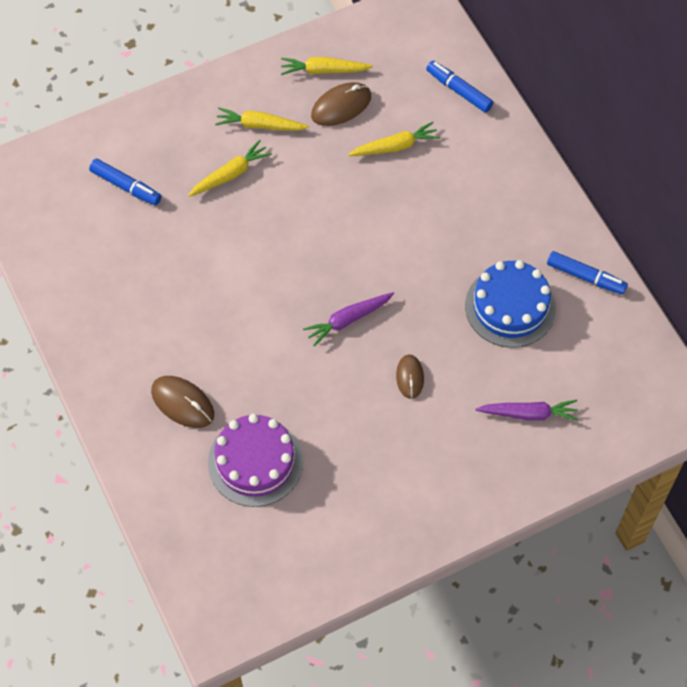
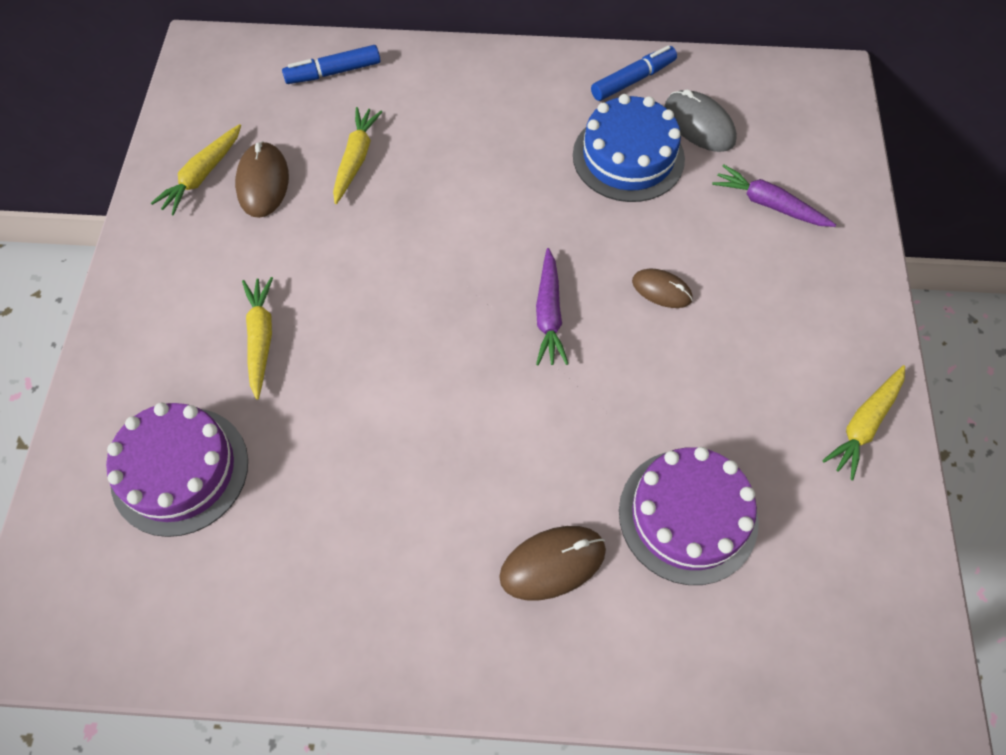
camera: 60 degrees left, 0 degrees up
blue marker [89,159,161,205] -> purple cake [106,403,248,537]
yellow carrot [215,107,309,131] -> yellow carrot moved to [822,365,905,480]
purple carrot [475,400,578,421] -> purple carrot turned 90 degrees counterclockwise [712,164,836,227]
none -> grey mouse [665,89,737,152]

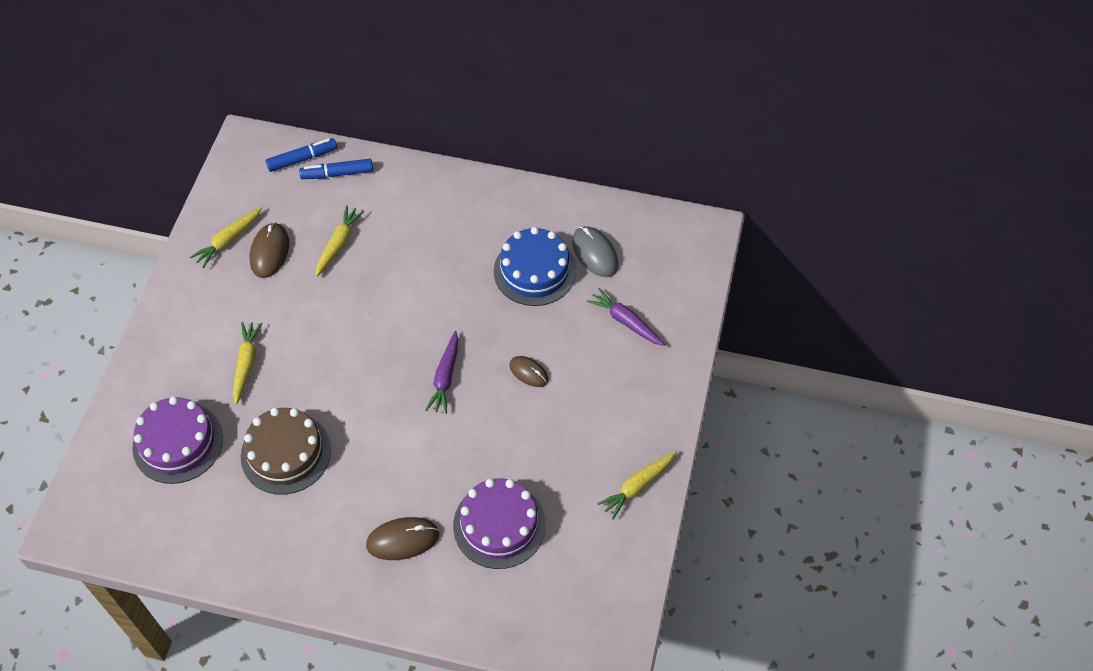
camera: 10 degrees right, 5 degrees down
blue marker [591,45,677,101] -> blue marker moved to [266,138,337,172]
none -> brown cake [241,408,331,495]

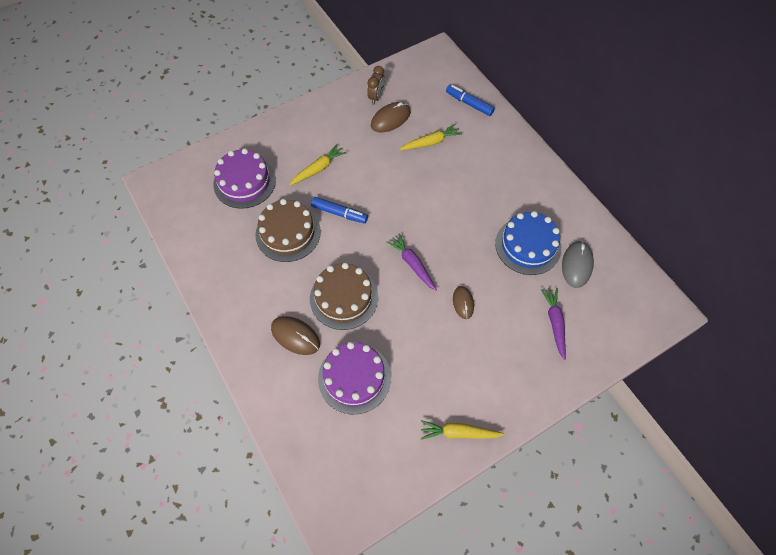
camera: 45 degrees right, 5 degrees up
yellow carrot [190,207,262,268] -> brown clock [367,66,385,104]
blue marker [266,138,337,172] -> blue marker moved to [311,197,368,223]
purple carrot [426,331,458,414] -> purple carrot turned 90 degrees clockwise [386,233,437,291]
none -> brown cake [310,263,378,330]

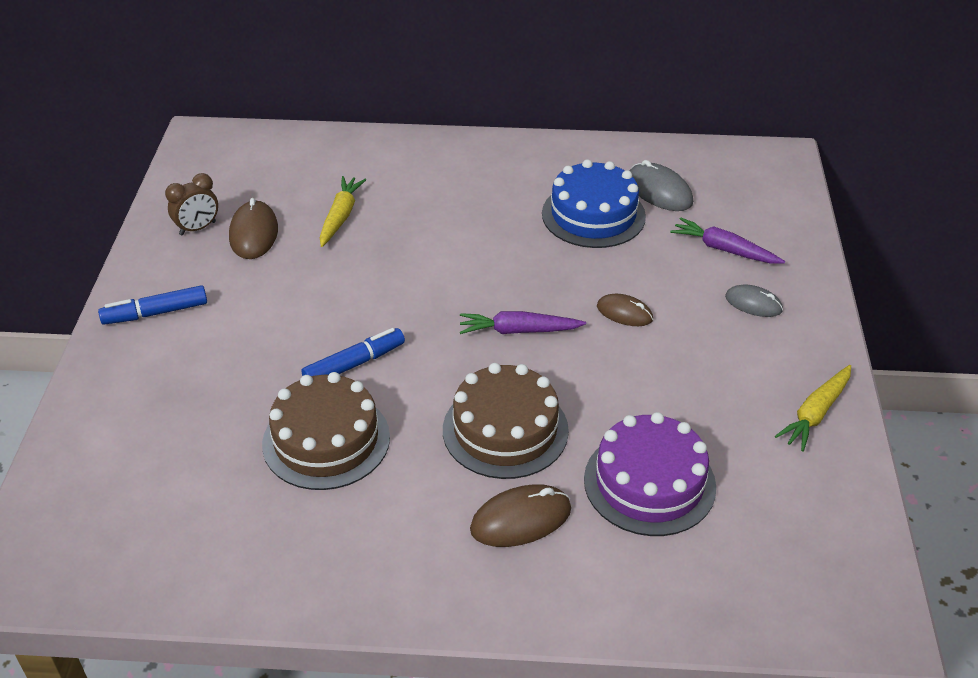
camera: 55 degrees left, 20 degrees down
purple cake [213,148,276,209] -> none
yellow carrot [289,144,346,186] -> none
brown clock [367,66,385,104] -> brown clock turned 90 degrees clockwise [165,173,218,235]
blue marker [446,85,495,116] -> blue marker moved to [98,285,207,325]
none -> grey mouse [725,284,783,317]

